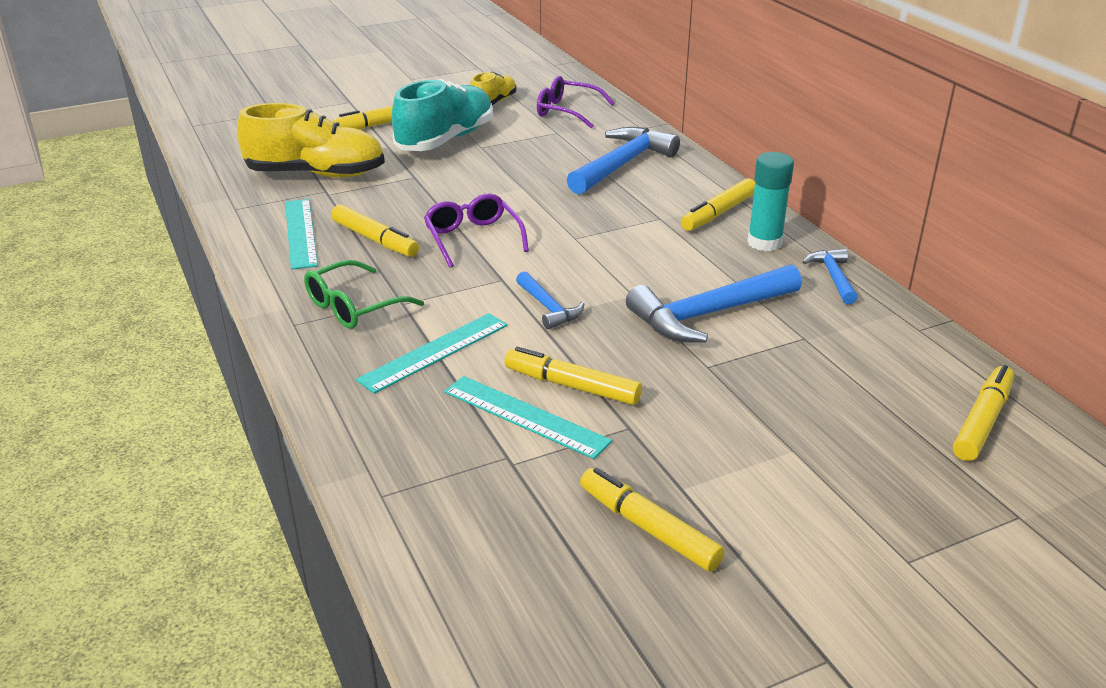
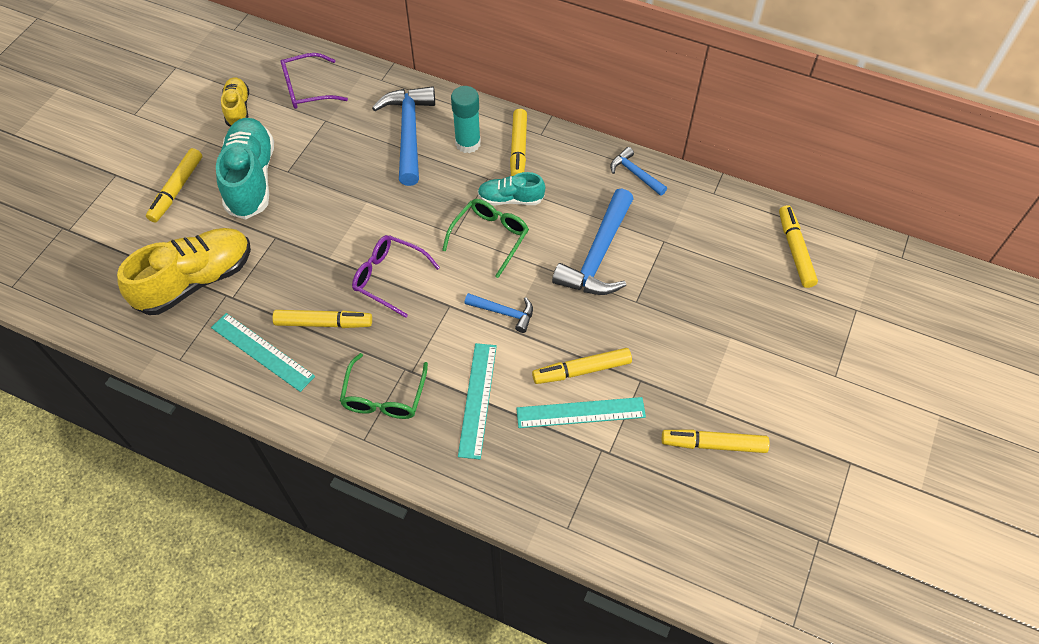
camera: 40 degrees left, 25 degrees up
turquoise glue stick [747,152,794,251] -> turquoise glue stick moved to [451,86,481,153]
none -> green glasses [442,199,529,278]
none -> turquoise shoe [478,172,545,205]

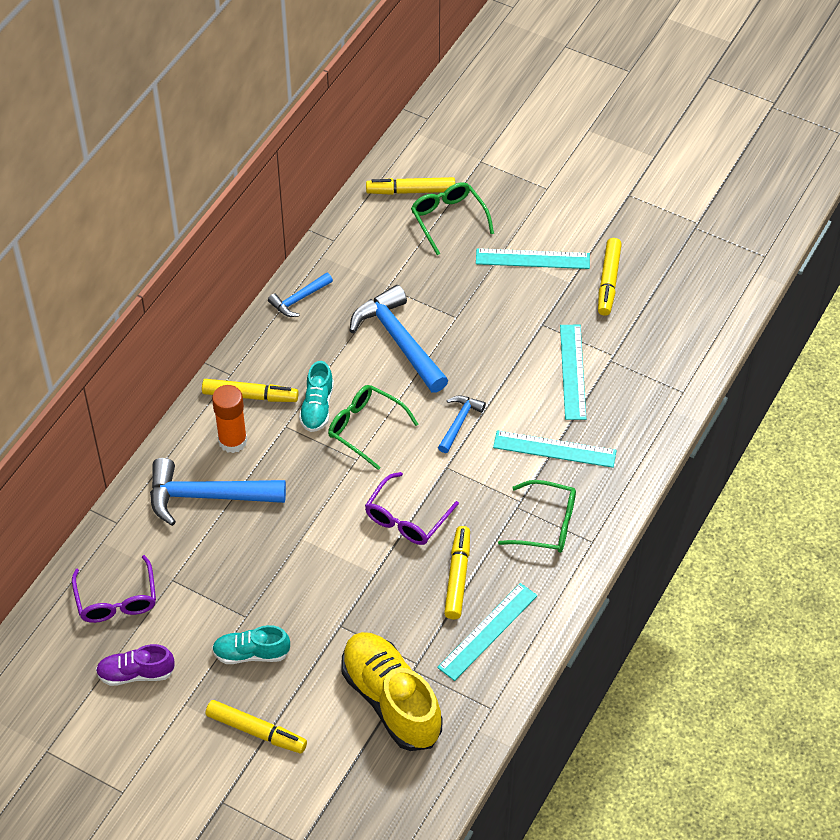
camera: 85 degrees left, 5 degrees down
turquoise shoe [216,118,274,219] -> turquoise shoe [212,625,290,664], size x0.55
yellow shoe [221,77,249,127] -> purple shoe [96,644,175,686]
turquoise glue stick [451,86,481,153] -> orange glue stick [212,385,247,453]
yellow marker [532,348,632,384] -> none
blue hammer [552,188,634,295] -> blue hammer turned 150 degrees counterclockwise [350,285,448,393]
none -> green glasses [411,182,494,255]
none -> turquoise ruler [476,248,590,269]

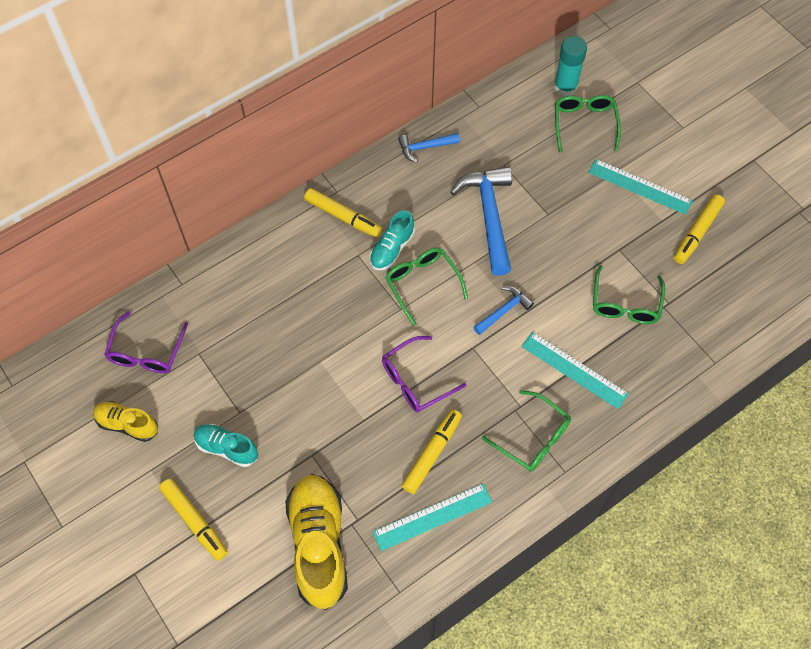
camera: 25 degrees right, 10 degrees up
purple shoe [96,644,175,686] -> yellow shoe [93,401,158,442]
blue hammer [150,458,286,526] -> none
orange glue stick [212,385,247,453] -> none
yellow marker [366,177,455,195] -> turquoise glue stick [554,36,587,97]
turquoise ruler [560,325,586,420] -> green glasses [593,265,665,324]

